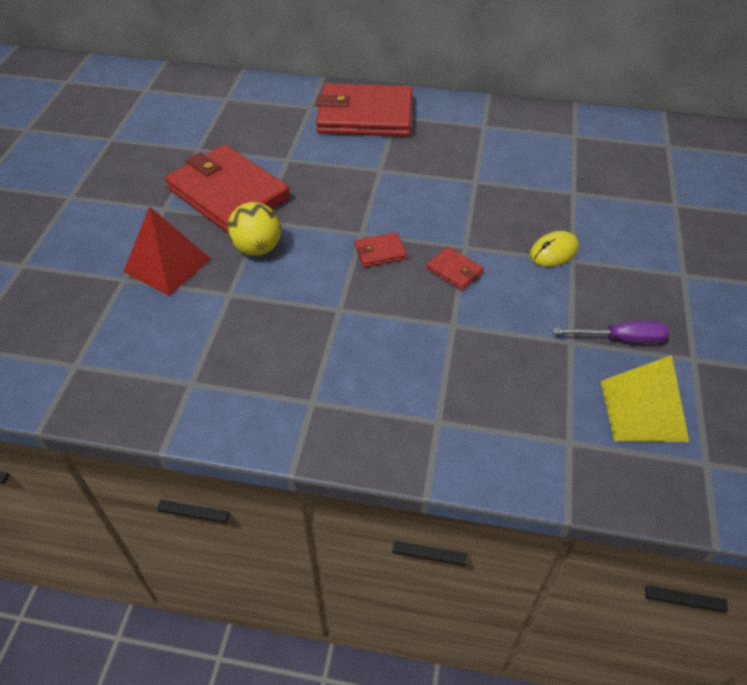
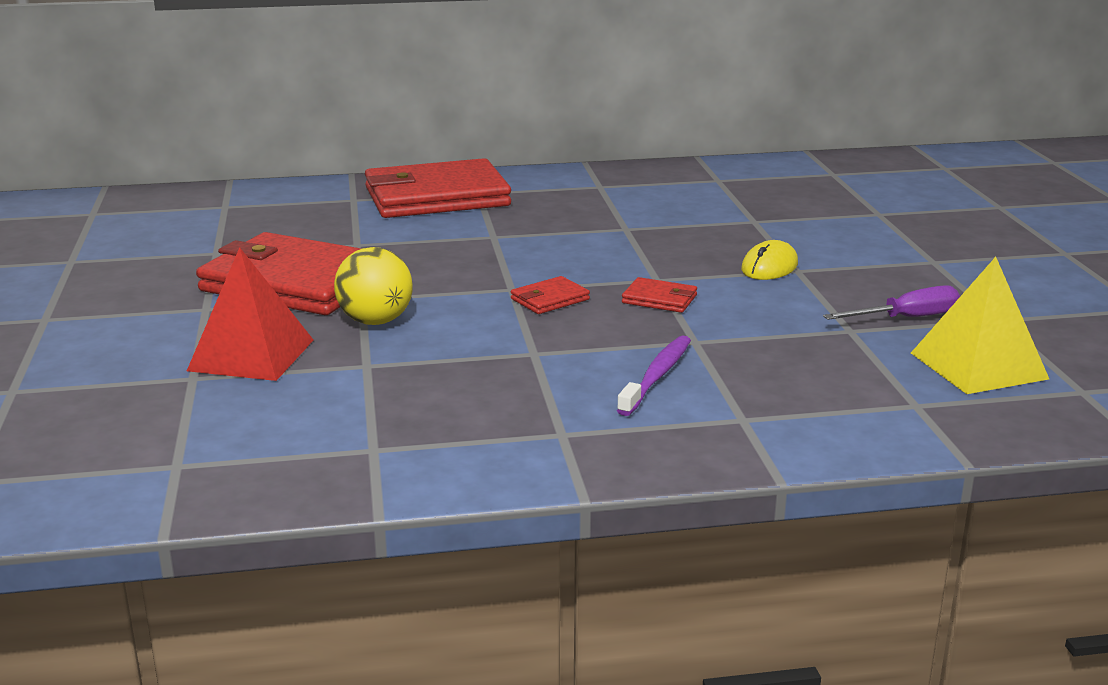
camera: 20 degrees left, 25 degrees down
none -> purple toothbrush [617,335,691,416]

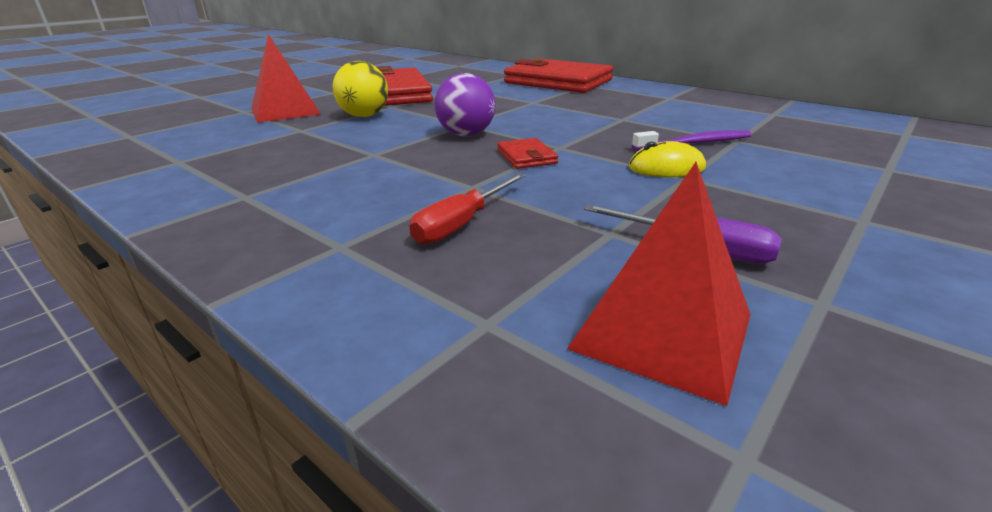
camera: 50 degrees right, 5 degrees up
red wallet [511,276,590,314] -> purple ball [434,73,496,136]
purple toothbrush [617,335,691,416] -> purple toothbrush moved to [632,130,752,151]
yellow pyramid [911,257,1049,394] -> red pyramid [567,162,751,406]
none -> red screwdriver [409,173,526,244]

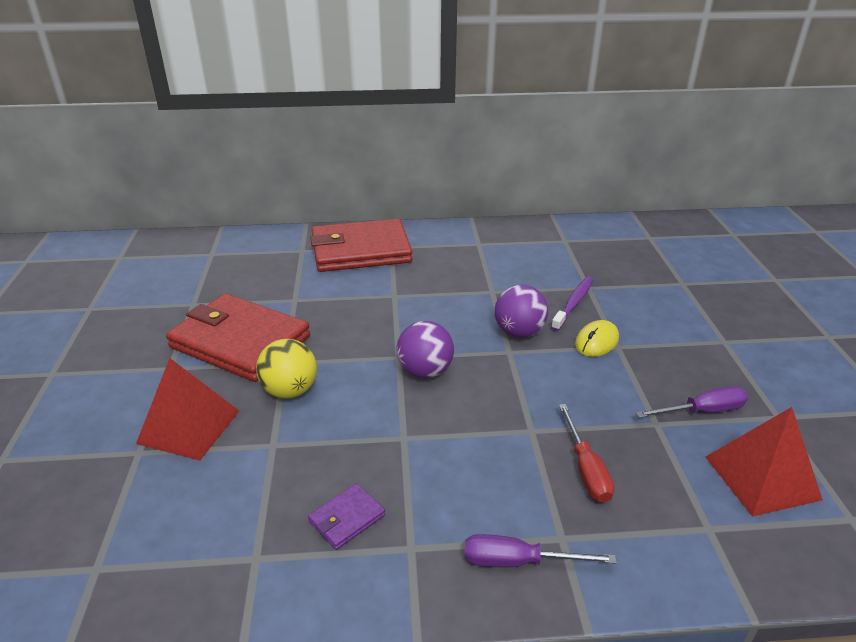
camera: 45 degrees left, 5 degrees up
red wallet [497,138,558,169] -> none
none -> purple wallet [308,483,385,550]
none -> purple screwdriver [464,534,617,568]
none -> purple ball [495,285,548,338]

